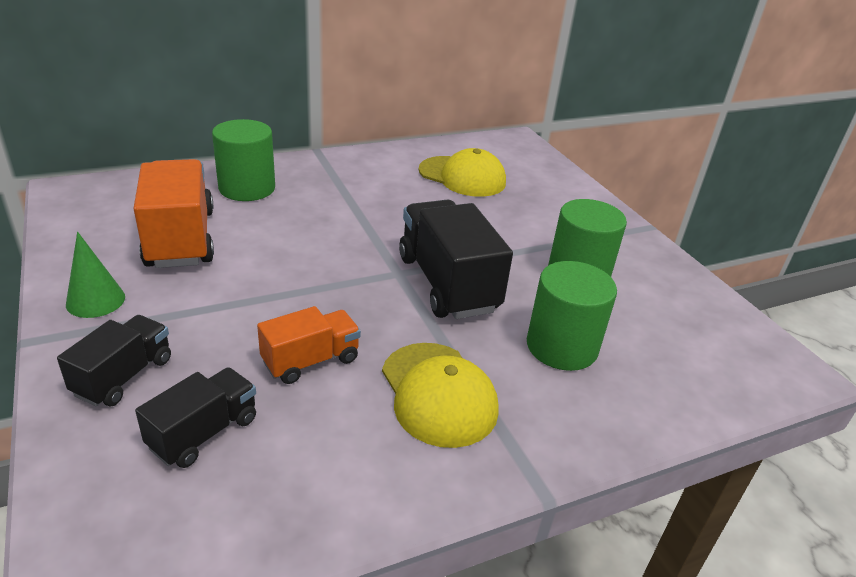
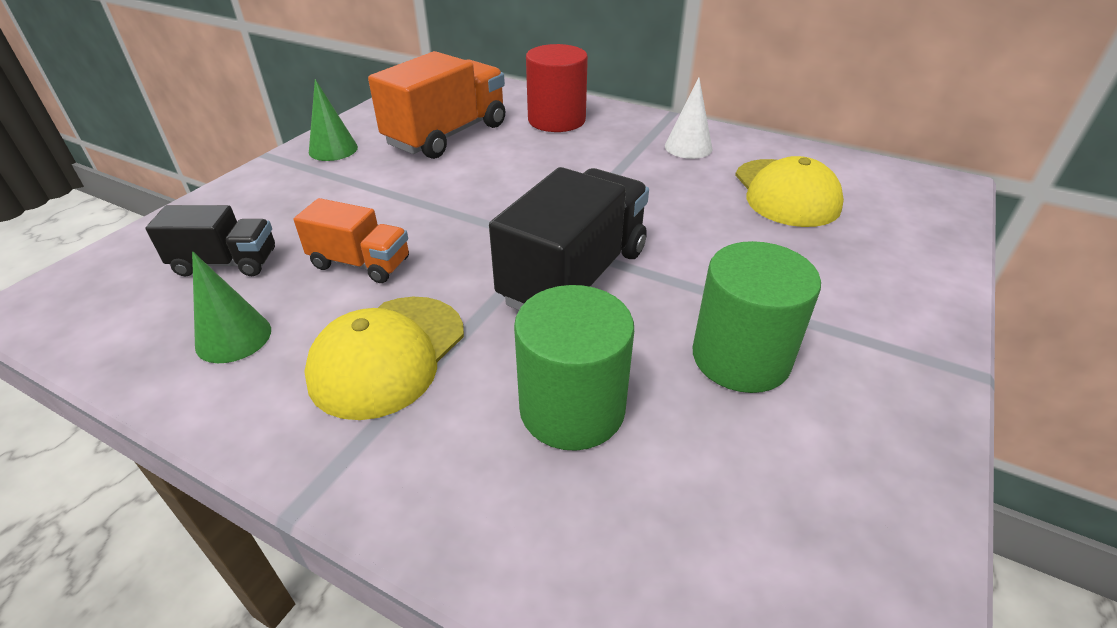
camera: 55 degrees right, 5 degrees up
black truck [57,315,171,406] -> none
green cylinder [212,119,275,201] -> red cylinder [526,44,588,132]
none -> green cone [192,251,271,363]
none -> white cone [665,78,712,159]

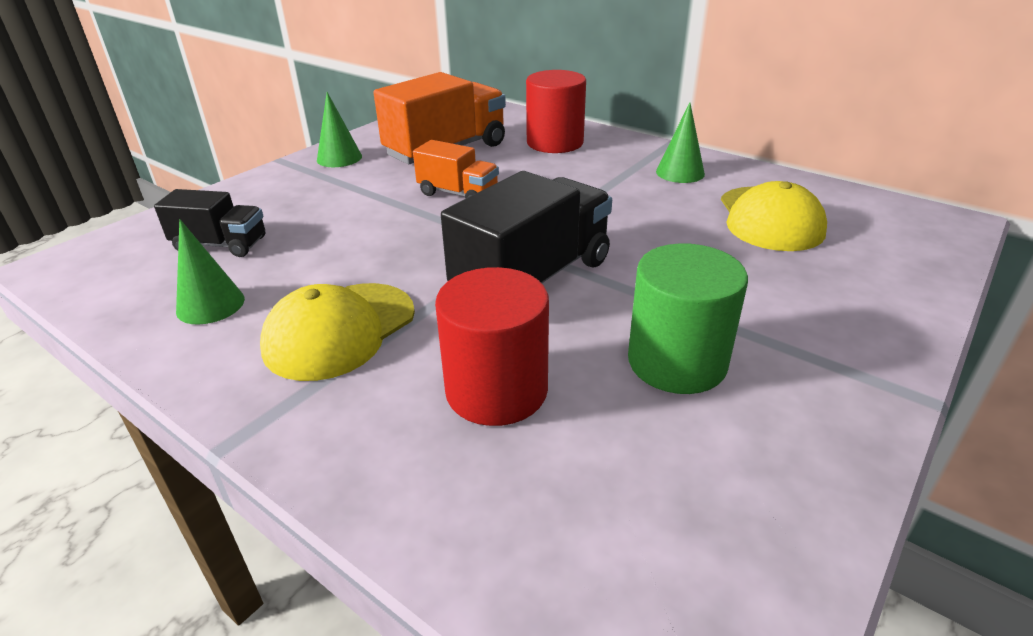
camera: 10 degrees right, 5 degrees down
orange truck [294,198,409,283] -> orange truck moved to [413,140,499,199]
green cylinder [514,285,634,451] -> red cylinder [435,267,549,426]
white cone [665,78,712,159] -> green cone [656,103,705,183]

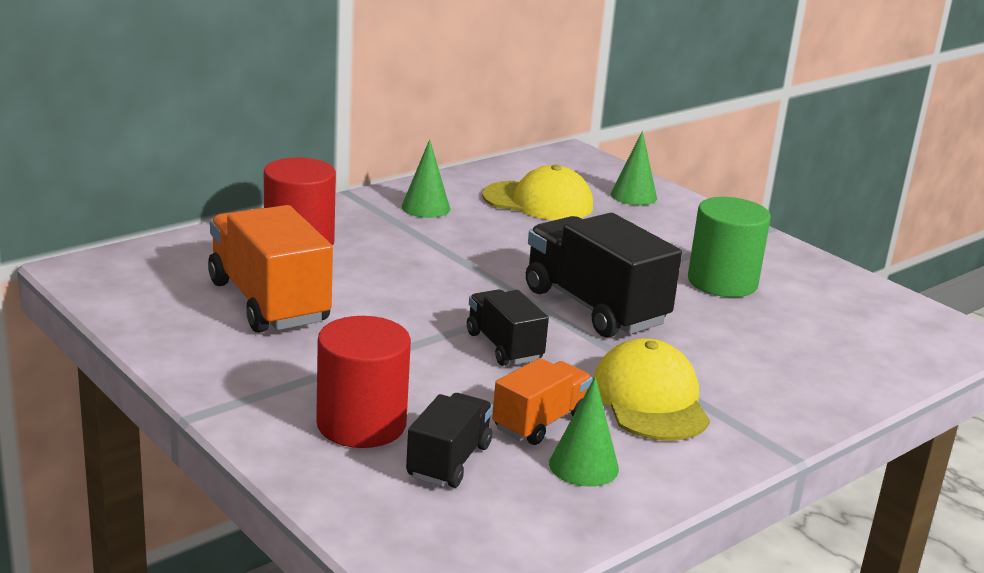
camera: 80 degrees left, 10 degrees down
yellow cap [260,283,415,381] -> yellow cap turned 150 degrees counterclockwise [593,338,710,441]
green cone [317,92,362,167] -> green cone moved to [611,131,657,205]
orange truck [413,140,499,199] -> orange truck moved to [492,358,592,445]
red cylinder [435,267,549,426] -> red cylinder moved to [316,316,411,448]
none -> black truck [467,289,549,366]

